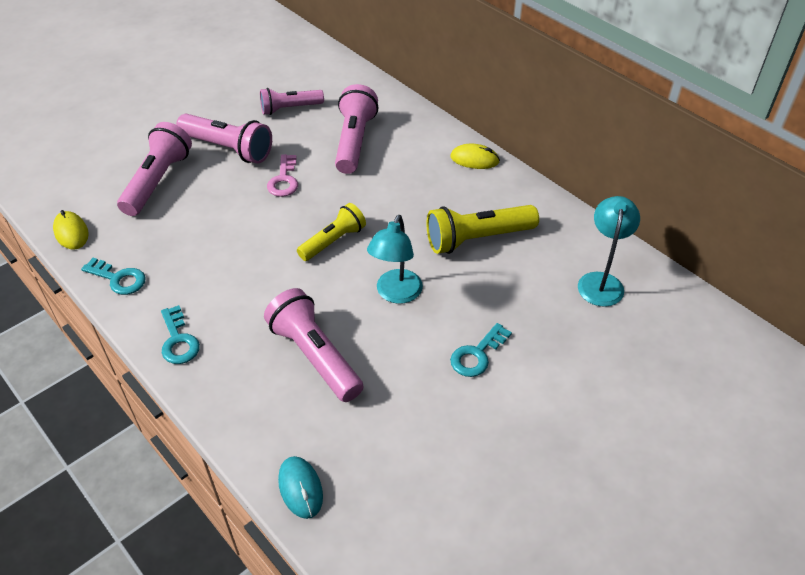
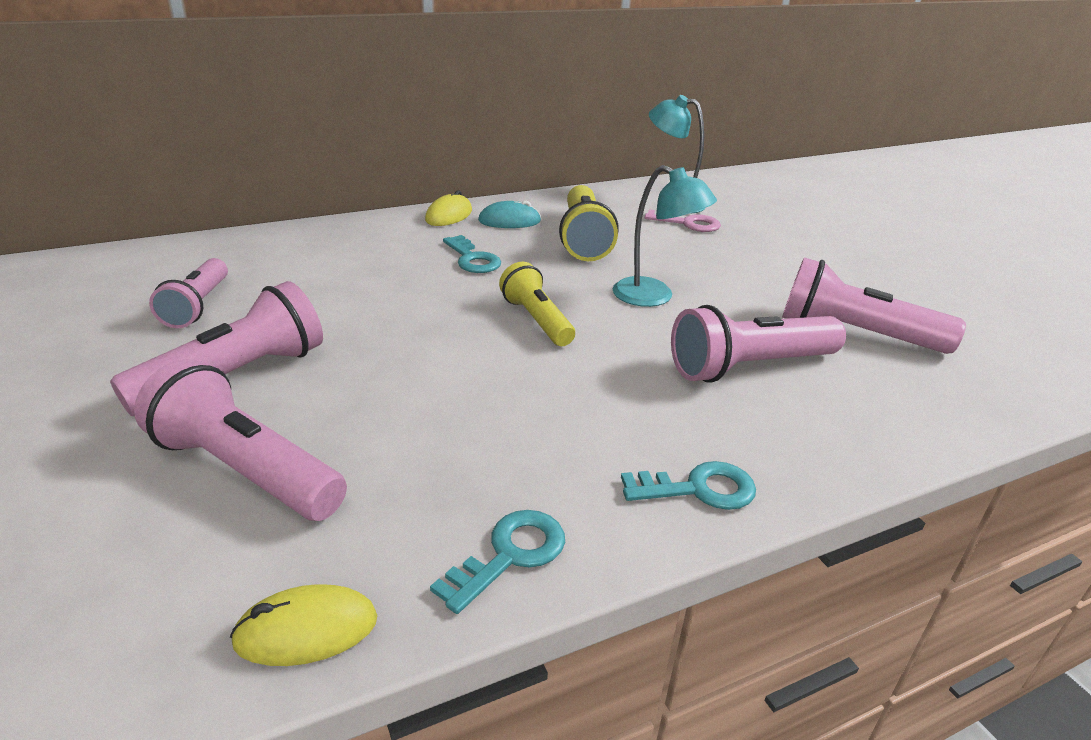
camera: 75 degrees left, 15 degrees down
pink key [267,154,298,197] -> pink key moved to [645,209,721,232]
turquoise mouse [278,456,323,519] -> turquoise mouse moved to [478,200,541,228]
pink flashlight [335,84,379,174] -> pink flashlight moved to [782,258,966,354]
turquoise key [450,323,512,377] -> turquoise key moved to [443,235,501,273]

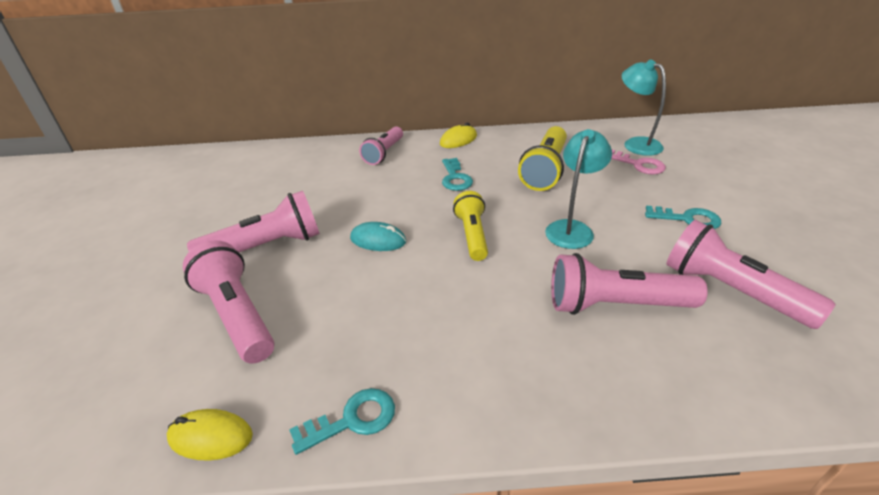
camera: 25 degrees right, 5 degrees up
pink flashlight [149,258,228,328] -> pink flashlight moved to [359,126,403,165]
turquoise mouse [478,200,541,228] -> turquoise mouse moved to [350,222,406,251]
turquoise lamp [613,165,717,307] -> turquoise lamp turned 120 degrees counterclockwise [545,129,612,249]
turquoise key [621,461,756,510] -> turquoise key moved to [645,206,721,229]

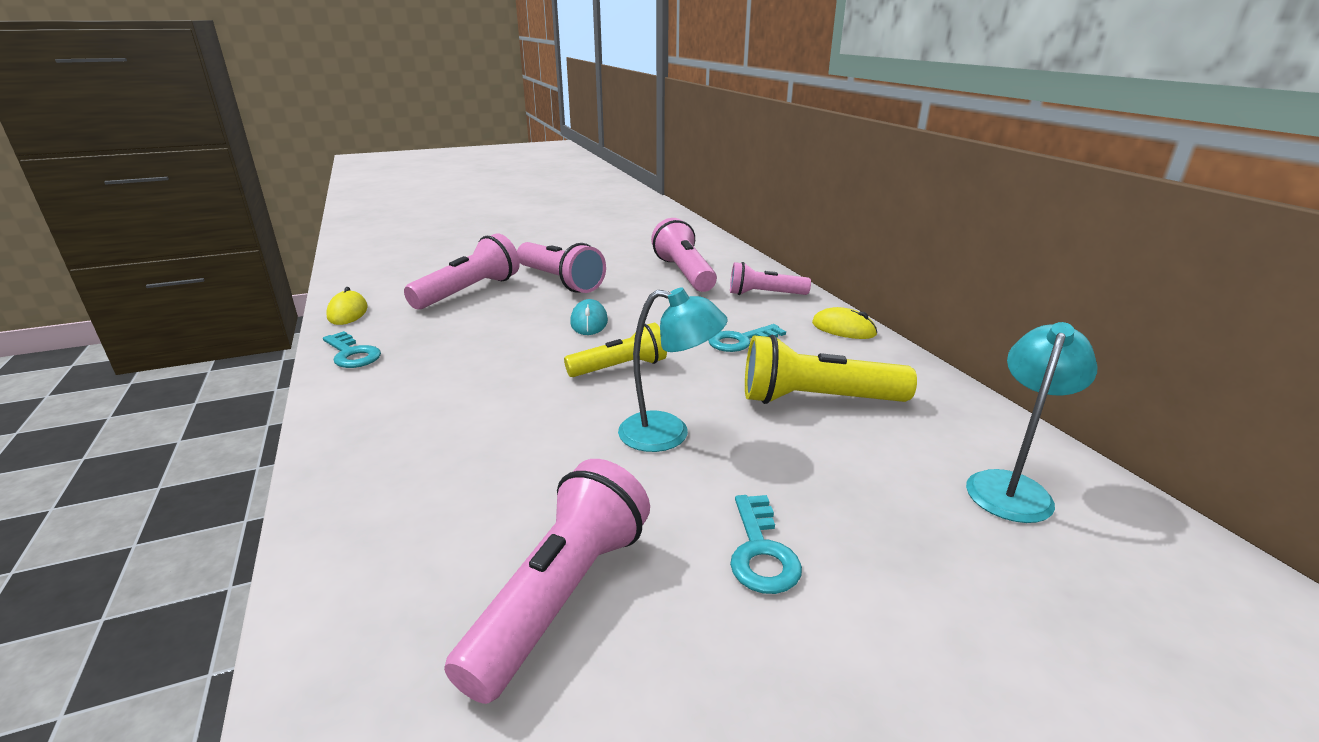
camera: 70 degrees right, 10 degrees down
pink flashlight [551,253,708,315] -> pink flashlight moved to [651,218,717,292]
pink key [611,149,666,175] -> none

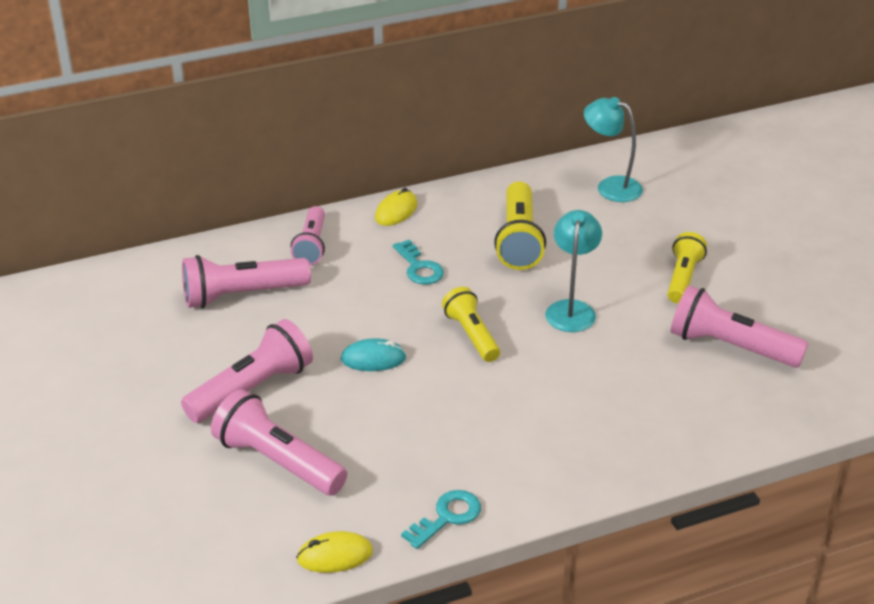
camera: 90 degrees left, 10 degrees up
turquoise key [730,495,802,594] -> yellow flashlight [667,232,707,303]

